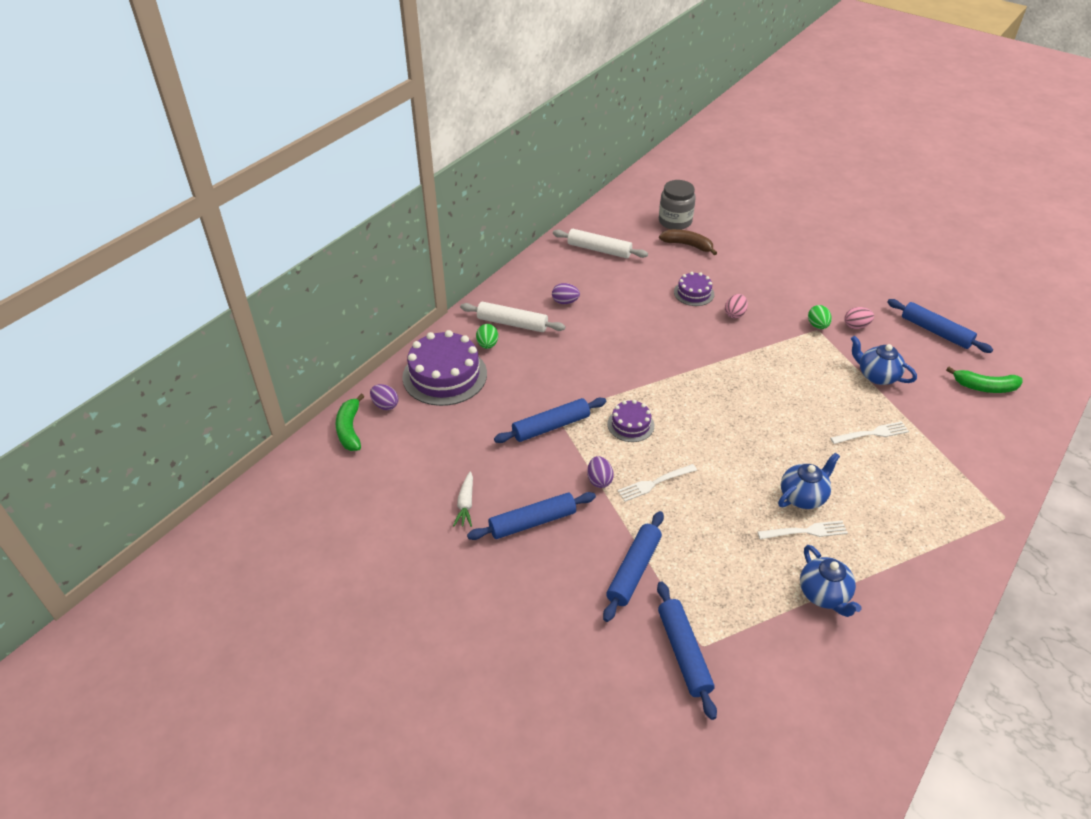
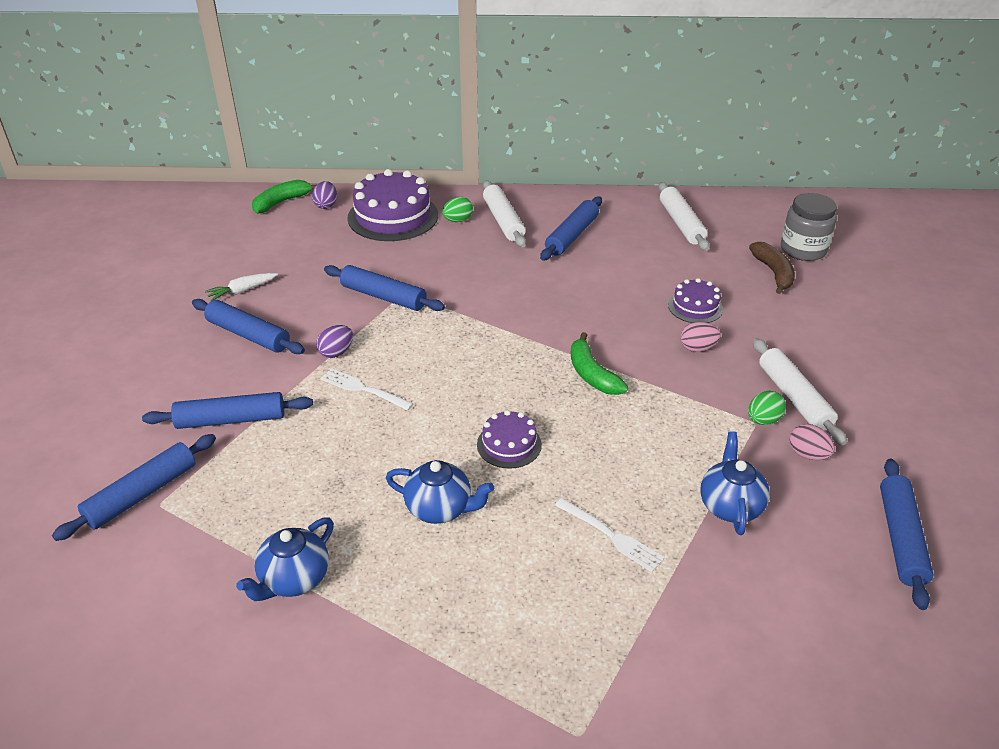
camera: 55 degrees right, 5 degrees down
purple egg [552,283,580,304] -> blue rolling pin [540,197,602,261]
purple cake [607,400,654,442] -> purple cake moved to [477,410,542,469]
white fork [757,521,848,539] -> none
green banana [946,367,1023,393] -> green banana moved to [571,332,628,395]
none -> white rolling pin [753,338,847,445]

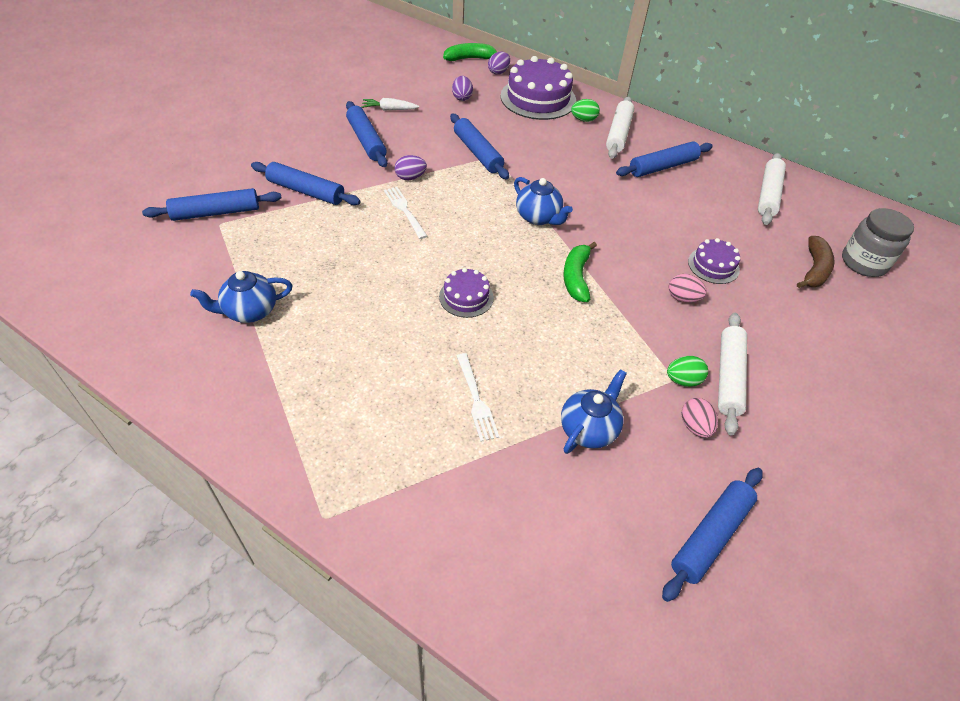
camera: 30 degrees right, 10 degrees up
blue teapot [386,460,494,524] -> blue teapot moved to [514,177,573,225]
none -> purple egg [452,76,473,101]

